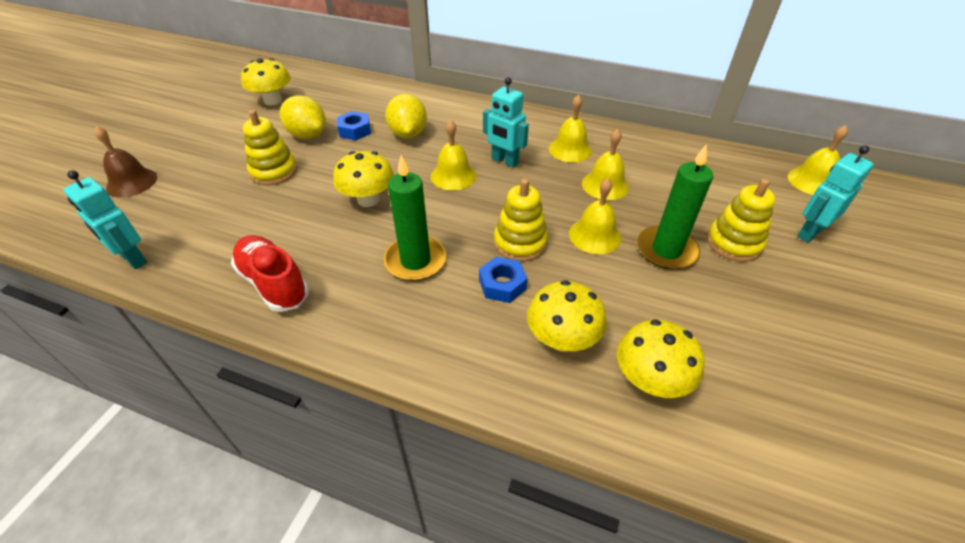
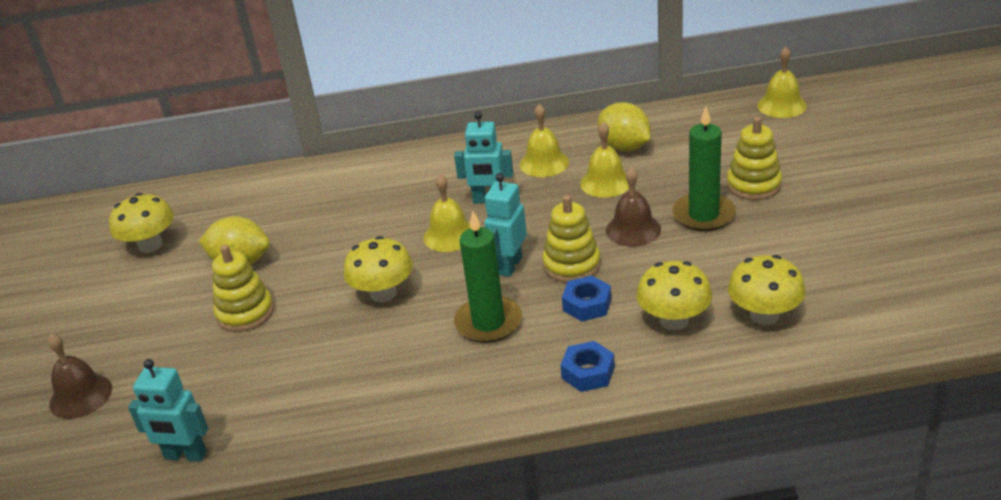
camera: 25 degrees left, 10 degrees down
red shoe [231,235,309,312] -> none
blue nut [337,111,371,140] -> blue nut moved to [560,341,615,392]
yellow lemon [385,94,427,138] -> yellow lemon moved to [598,102,651,151]
yellow bell [569,178,621,254] -> brown bell [606,167,661,247]
turquoise robot [797,145,874,243] -> turquoise robot moved to [484,173,527,277]

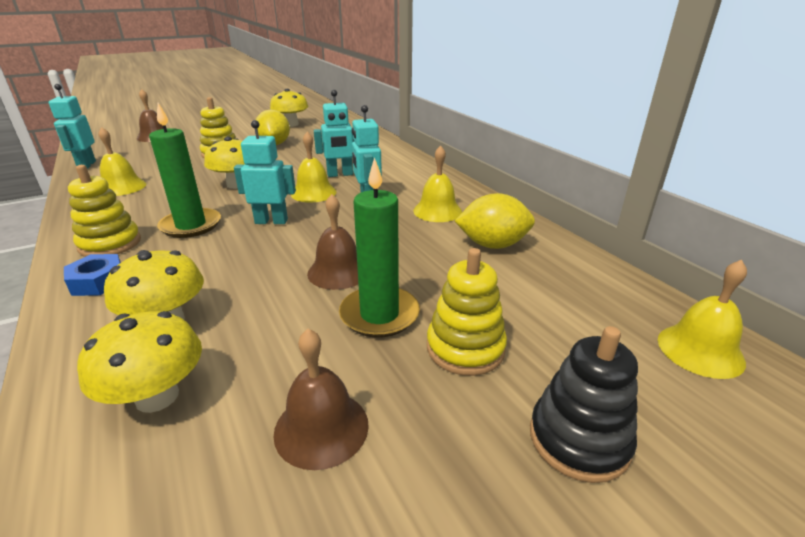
camera: 65 degrees right, 5 degrees down
yellow stacking toy [542,195,601,283] -> yellow stacking toy moved to [68,165,141,257]
blue nut [562,275,611,322] -> none
yellow bell [580,122,629,198] -> yellow bell moved to [99,127,146,196]
yellow lemon [598,102,651,151] -> yellow lemon turned 60 degrees clockwise [455,193,535,249]
none -> brown bell [273,329,369,470]
none -> turquoise robot [314,90,355,177]
none -> black stacking toy [530,326,638,483]

